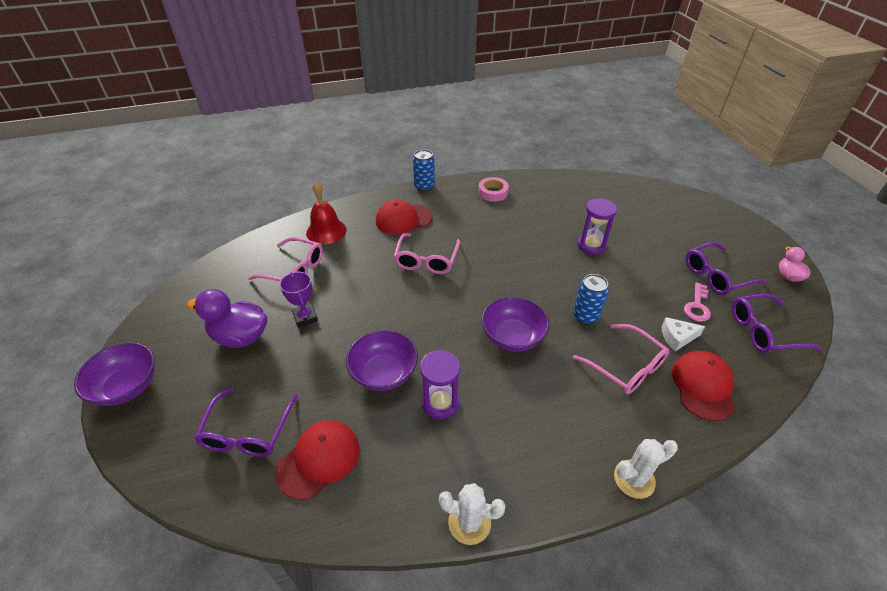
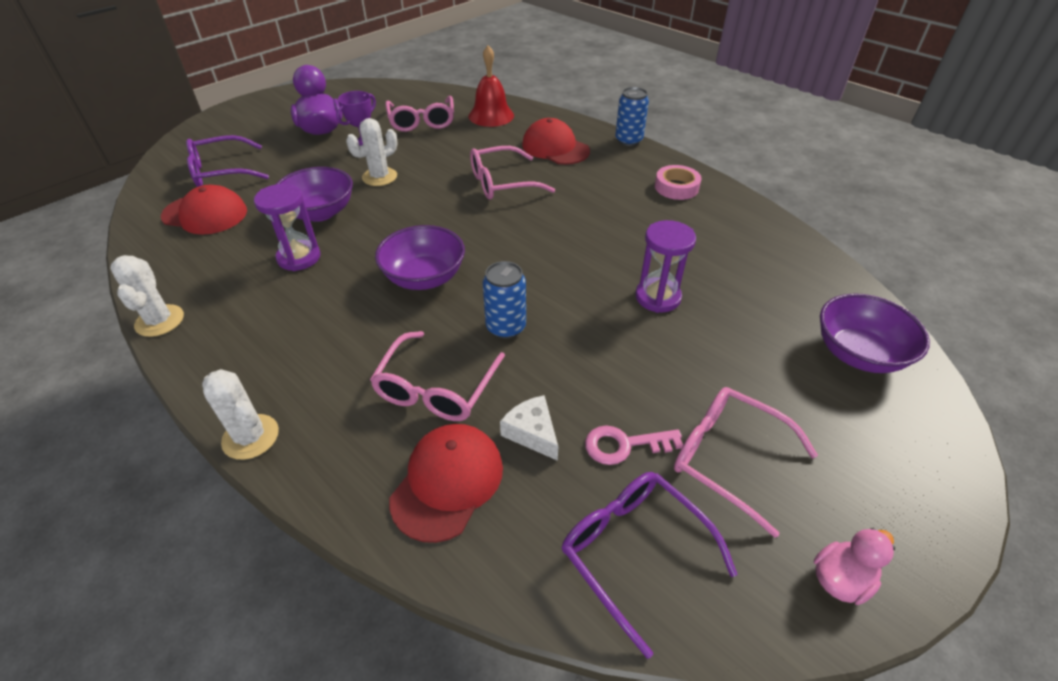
camera: 60 degrees right, 0 degrees up
purple bowl [74,343,155,406] -> purple bowl moved to [820,293,930,373]
red cap [672,351,735,421] -> red cap turned 45 degrees counterclockwise [389,424,503,543]
purple glasses [686,242,766,295] -> pink glasses [674,387,818,538]
none -> white cactus [346,118,397,186]

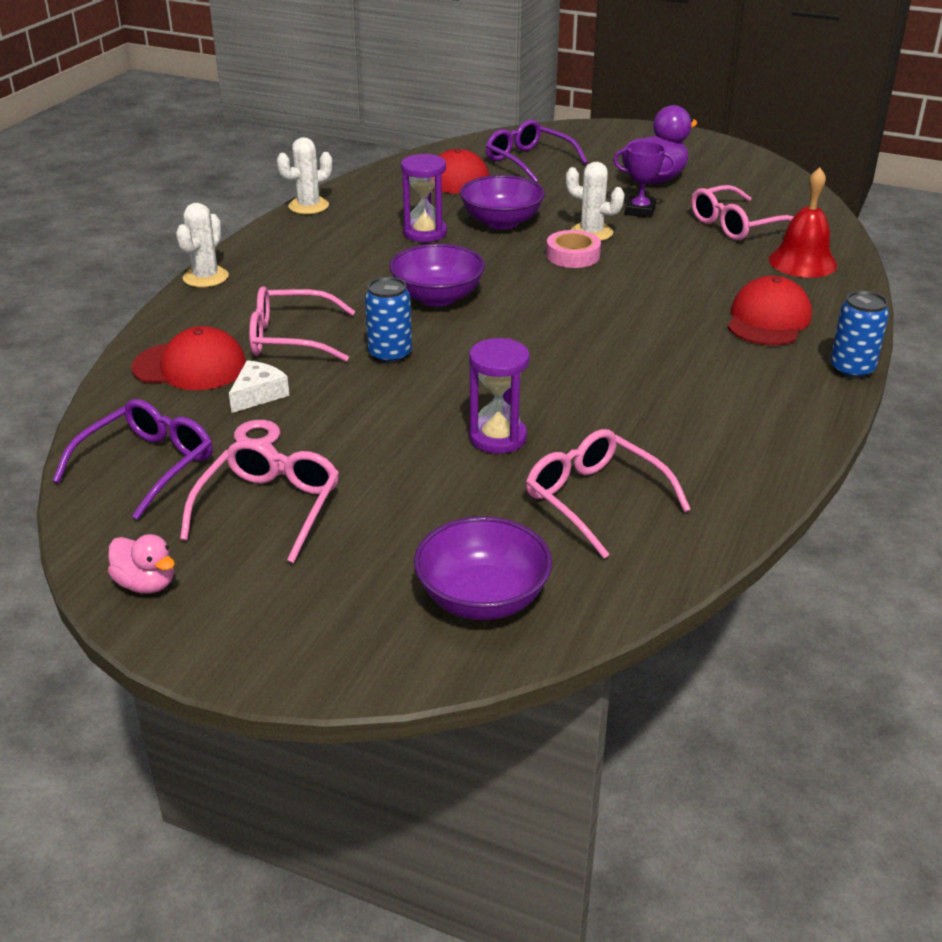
camera: 70 degrees right, 10 degrees down
pink glasses [470,146,555,200] -> pink glasses moved to [526,429,691,559]
pink tape [655,165,701,200] -> pink tape moved to [546,230,601,268]

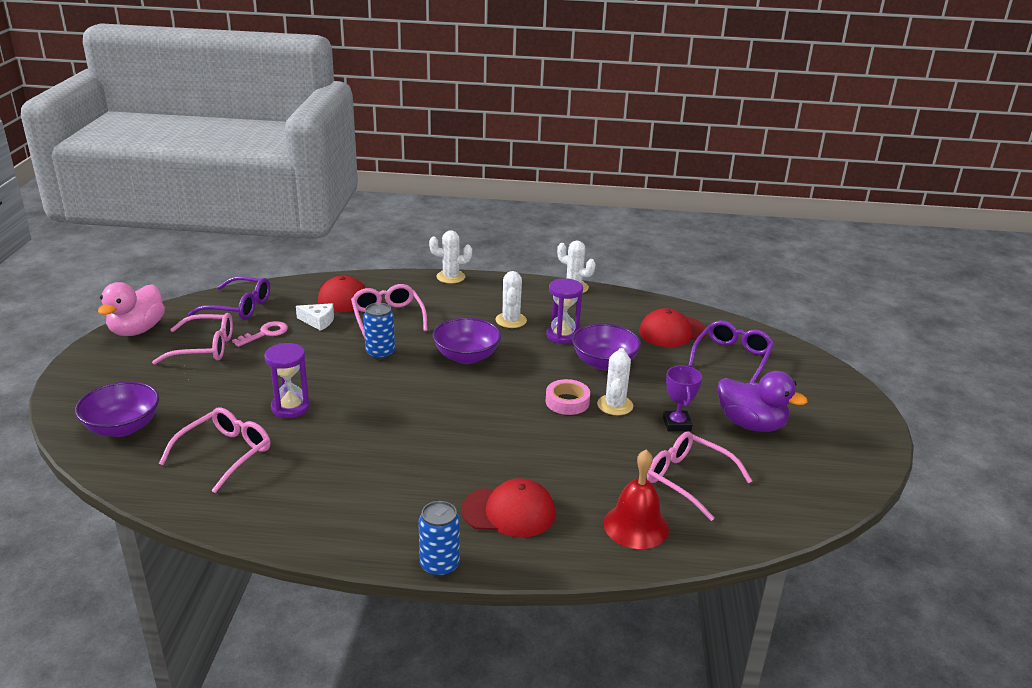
camera: 70 degrees right, 5 degrees down
pink duck [108,534,175,594] -> pink duck [98,282,165,336], size x1.77
none -> white cactus [496,271,527,328]

